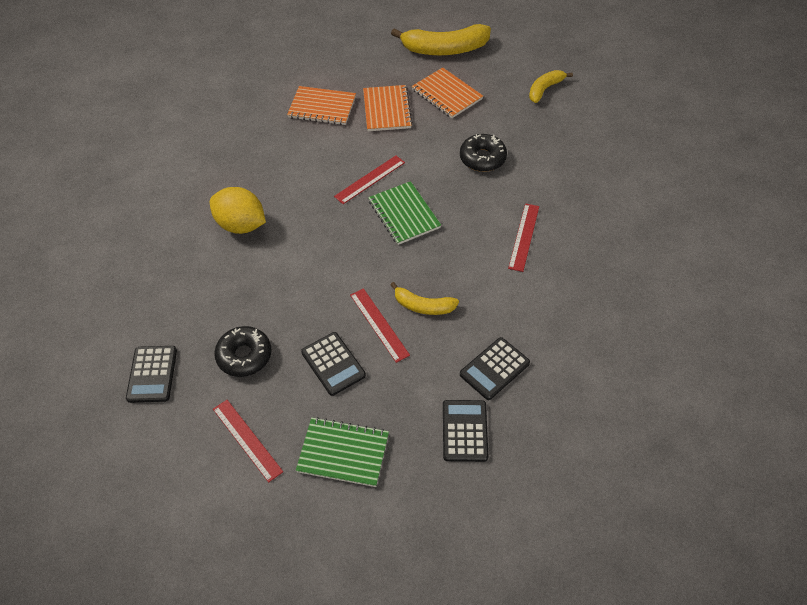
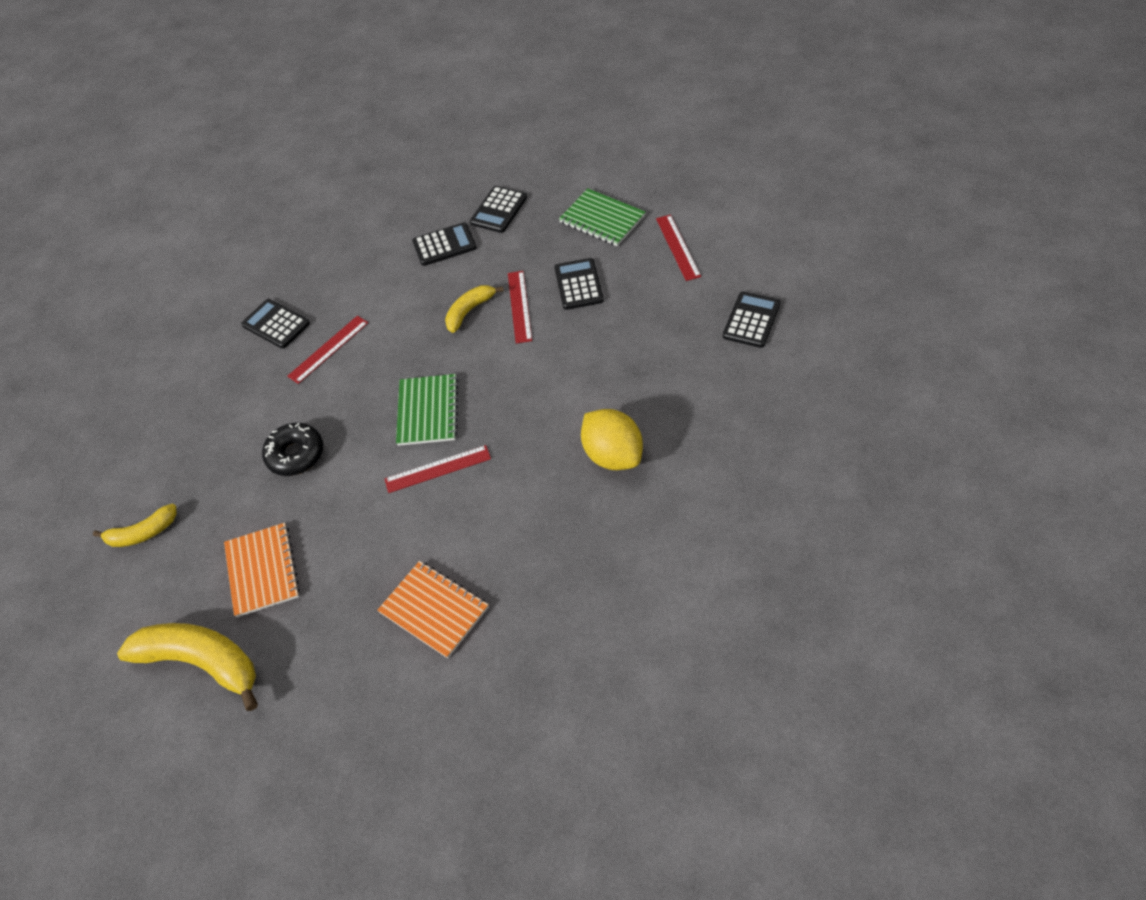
camera: 150 degrees left, 0 degrees up
black donut [214,326,272,377] -> none
orange notebook [363,85,413,131] -> none
yellow banana [390,282,459,315] -> yellow banana turned 90 degrees counterclockwise [445,285,504,333]
none -> black calculator [241,299,310,349]

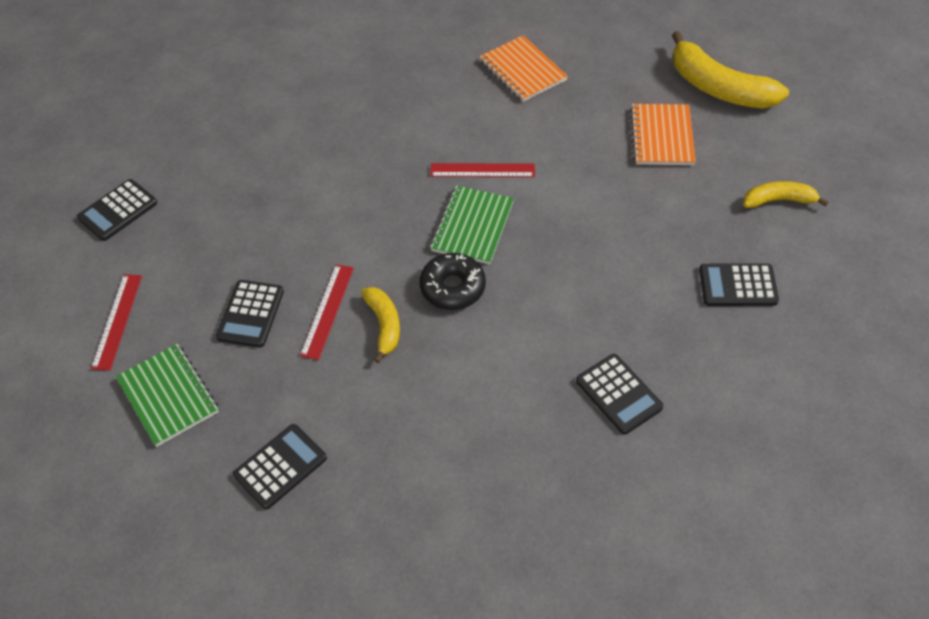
camera: 165 degrees left, 0 degrees up
black donut [262,423,323,476] -> black donut moved to [419,253,486,310]
red ruler [287,316,368,384] -> none
black calculator [412,222,476,266] -> black calculator moved to [699,263,779,306]
yellow banana [445,285,504,333] -> yellow banana turned 75 degrees counterclockwise [361,287,400,363]
yellow lemon [581,409,643,470] -> none

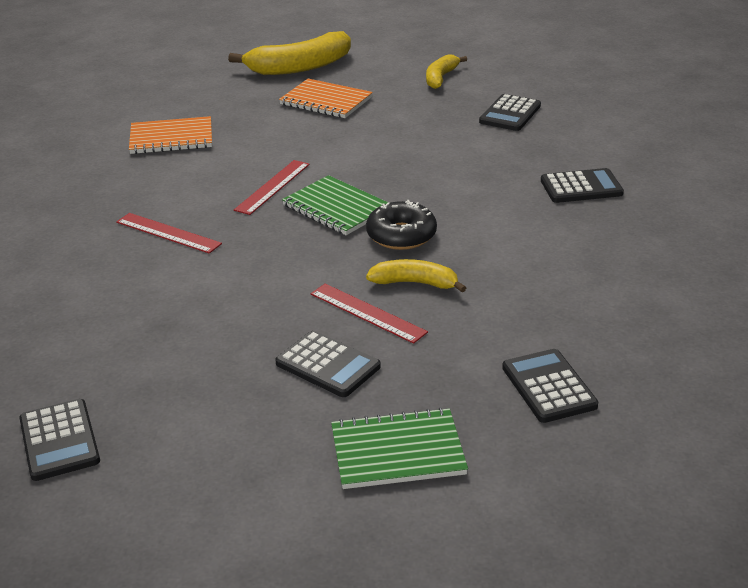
camera: 65 degrees left, 20 degrees down
red ruler [91,274,142,371] -> red ruler moved to [116,213,222,254]

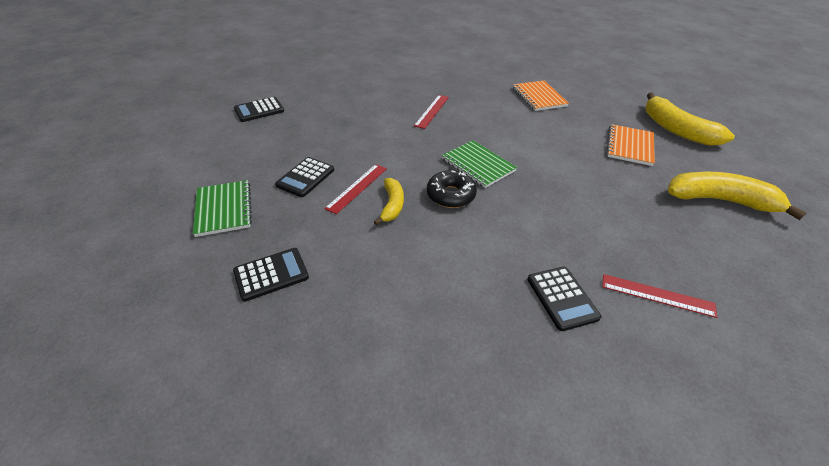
camera: 80 degrees right, 10 degrees up
red ruler [234,160,310,215] -> red ruler moved to [602,274,717,318]
green notebook [282,175,389,235] -> green notebook turned 75 degrees counterclockwise [442,140,517,188]
yellow banana [426,54,467,89] -> yellow banana [668,172,807,220], size x1.79
black calculator [479,94,541,131] -> none

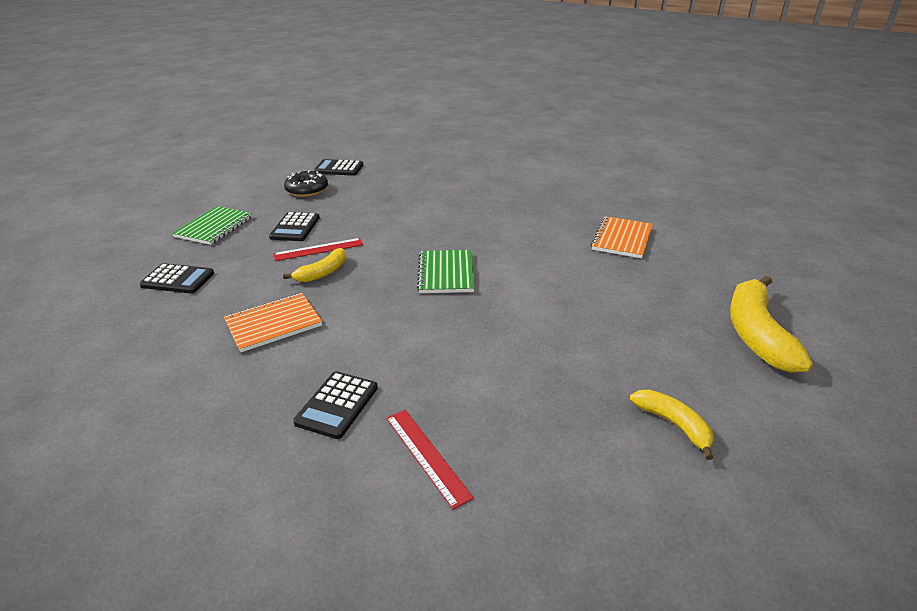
camera: 40 degrees right, 10 degrees down
black calculator [275,157,334,197] -> black calculator turned 60 degrees counterclockwise [269,212,320,241]
red ruler [414,95,449,129] -> none
black donut [427,170,477,208] -> black donut moved to [284,170,328,197]
orange notebook [606,124,655,166] -> orange notebook moved to [224,293,322,352]
yellow banana [668,172,807,220] -> yellow banana [630,389,714,460], size x0.56

